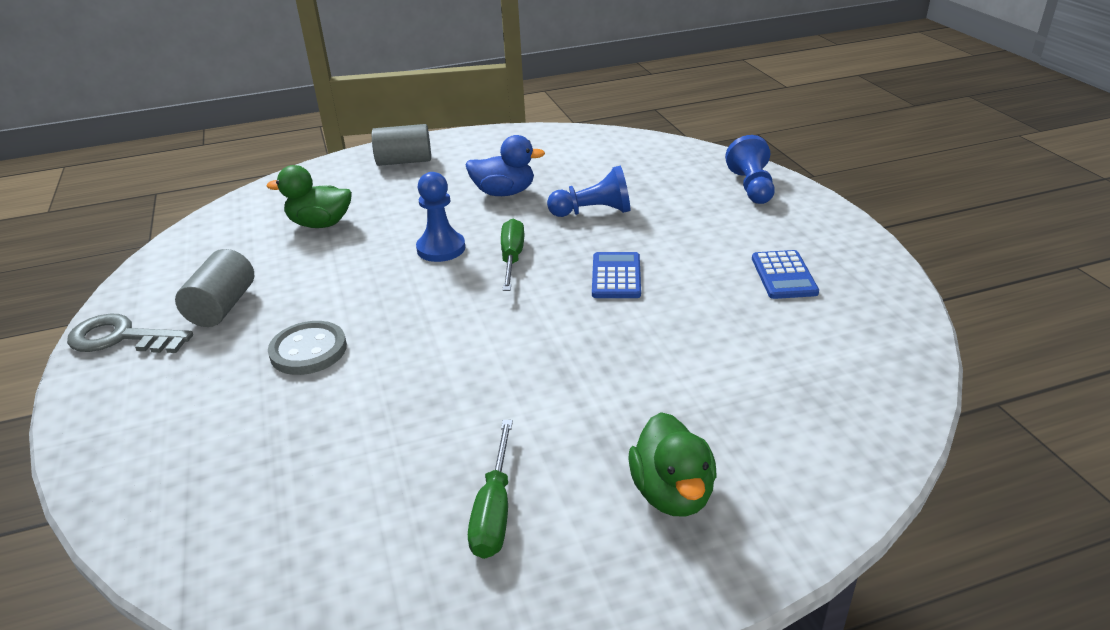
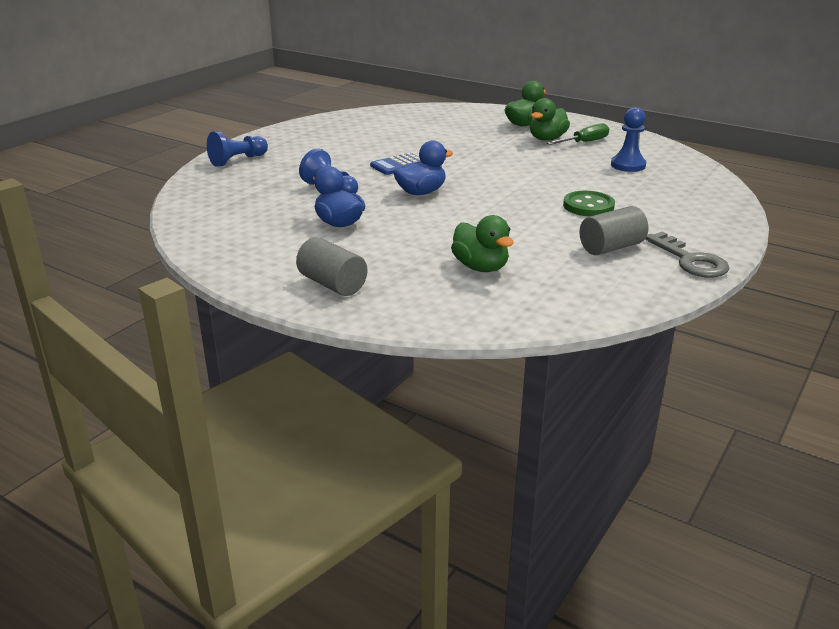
camera: 130 degrees left, 5 degrees down
grey button [268,321,347,375] -> green button [563,191,615,217]
blue pawn [416,172,465,262] -> blue pawn moved to [611,107,646,172]
green screwdriver [501,219,524,291] -> blue duck [393,140,453,195]
blue calculator [752,250,819,299] -> none
none -> green duck [530,98,570,141]

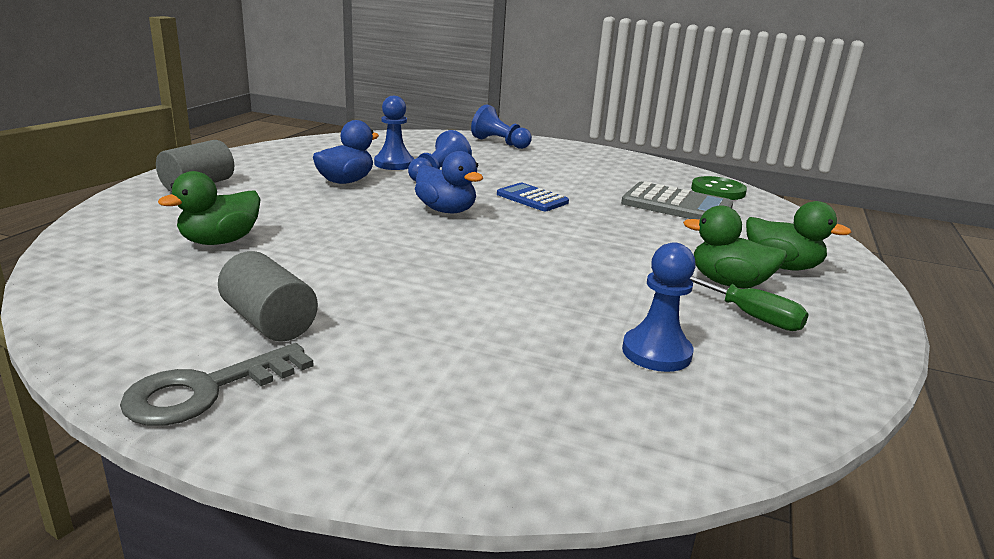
camera: 75 degrees right, 5 degrees down
green button [563,191,615,217] -> green button moved to [691,176,747,200]
none -> blue pawn [374,96,414,170]
none -> grey calculator [621,181,733,220]

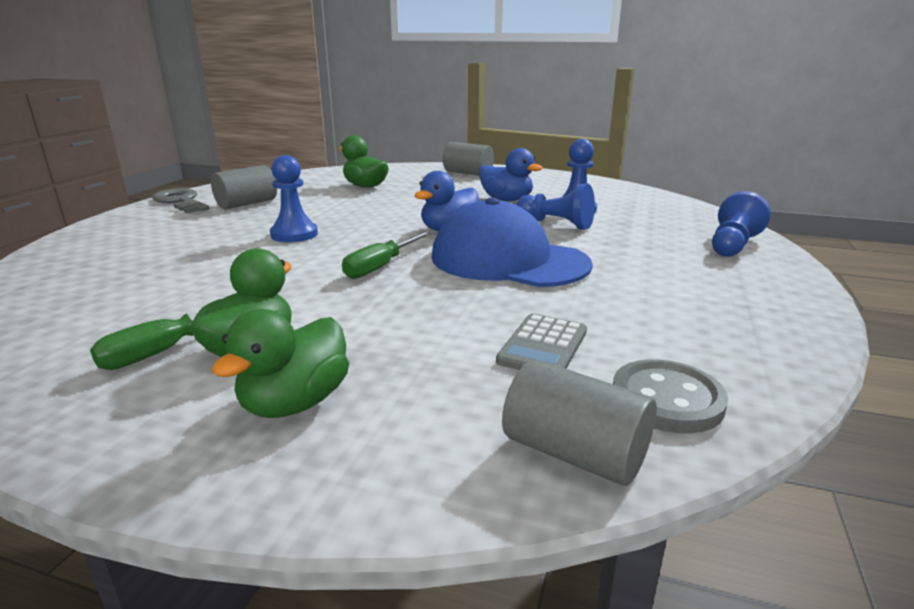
camera: 90 degrees right, 0 degrees up
blue calculator [497,183,569,211] -> blue cap [431,198,593,287]
grey calculator [621,181,733,220] -> grey calculator [496,314,587,370], size x0.64
blue pawn [622,242,696,372] -> blue pawn moved to [270,155,318,242]
green button [691,176,747,200] -> grey button [613,359,728,434]
none -> green screwdriver [342,231,431,279]
none -> grey cylinder [502,360,657,486]

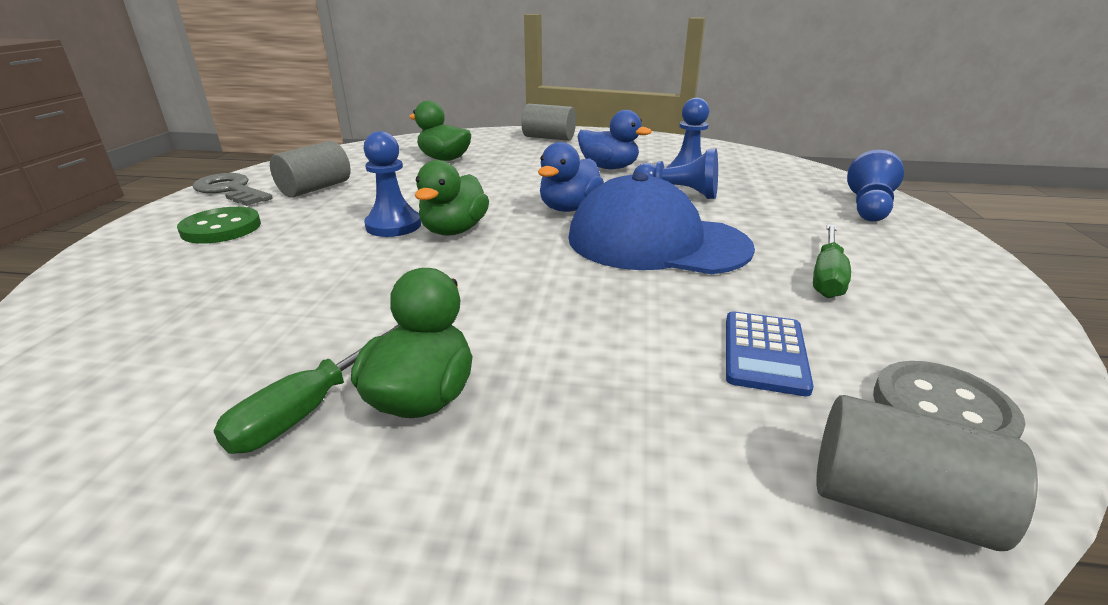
camera: 10 degrees left, 5 degrees up
green duck [211,309,349,418] -> green duck moved to [415,160,489,236]
green screwdriver [342,231,431,279] -> green screwdriver moved to [813,224,851,298]
grey calculator [496,314,587,370] -> blue calculator [726,311,814,396]
none -> green button [177,207,261,244]

